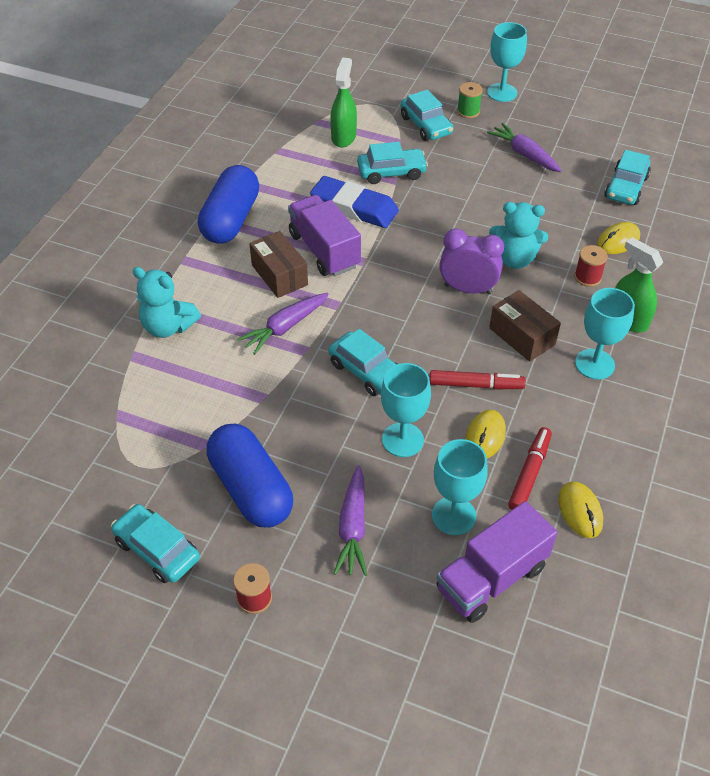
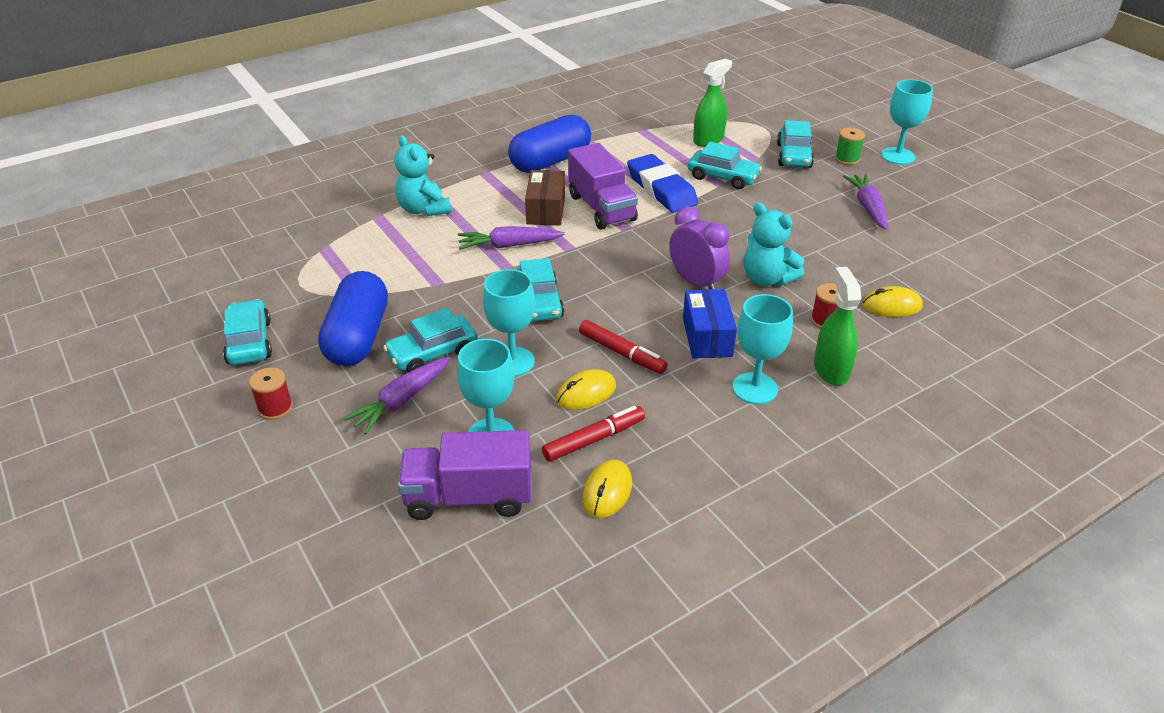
camera: 35 degrees right, 10 degrees down
purple truck [288,195,361,276] -> purple truck turned 150 degrees clockwise [568,143,638,229]
brown box [489,290,561,362] -> blue box [683,289,737,359]
turquoise car [604,150,651,205] -> turquoise car moved to [383,308,477,372]

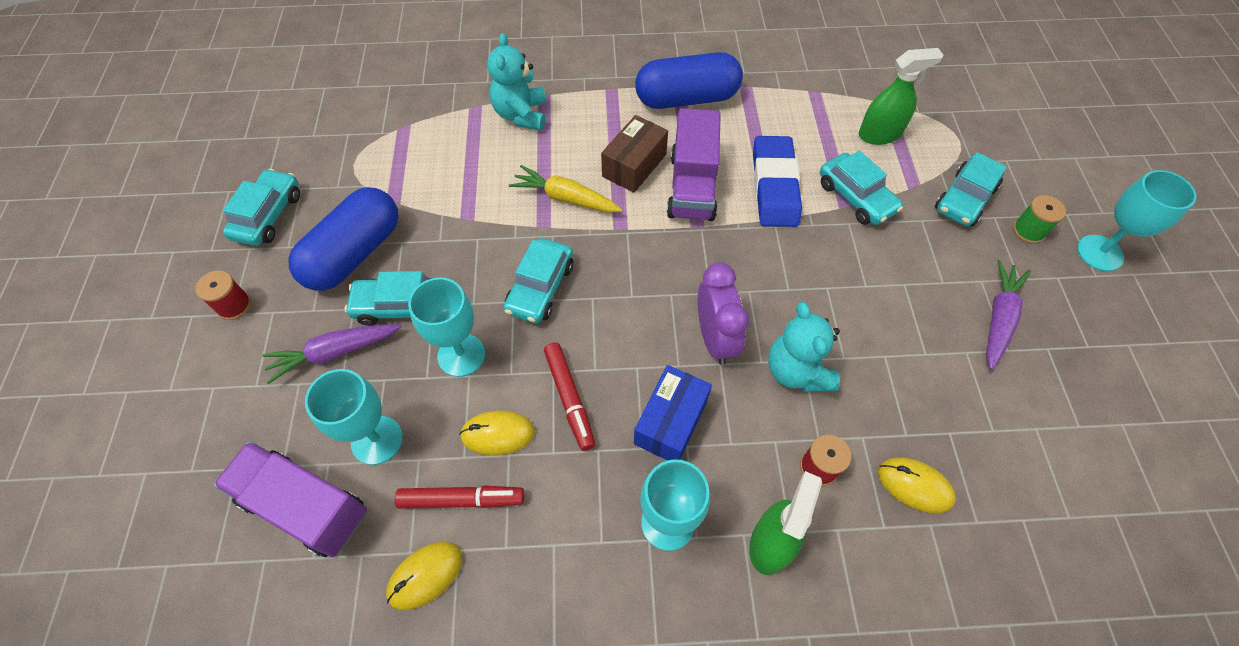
camera: 30 degrees right, 20 degrees up
purple carrot [458,226,565,250] -> yellow carrot [509,165,623,213]

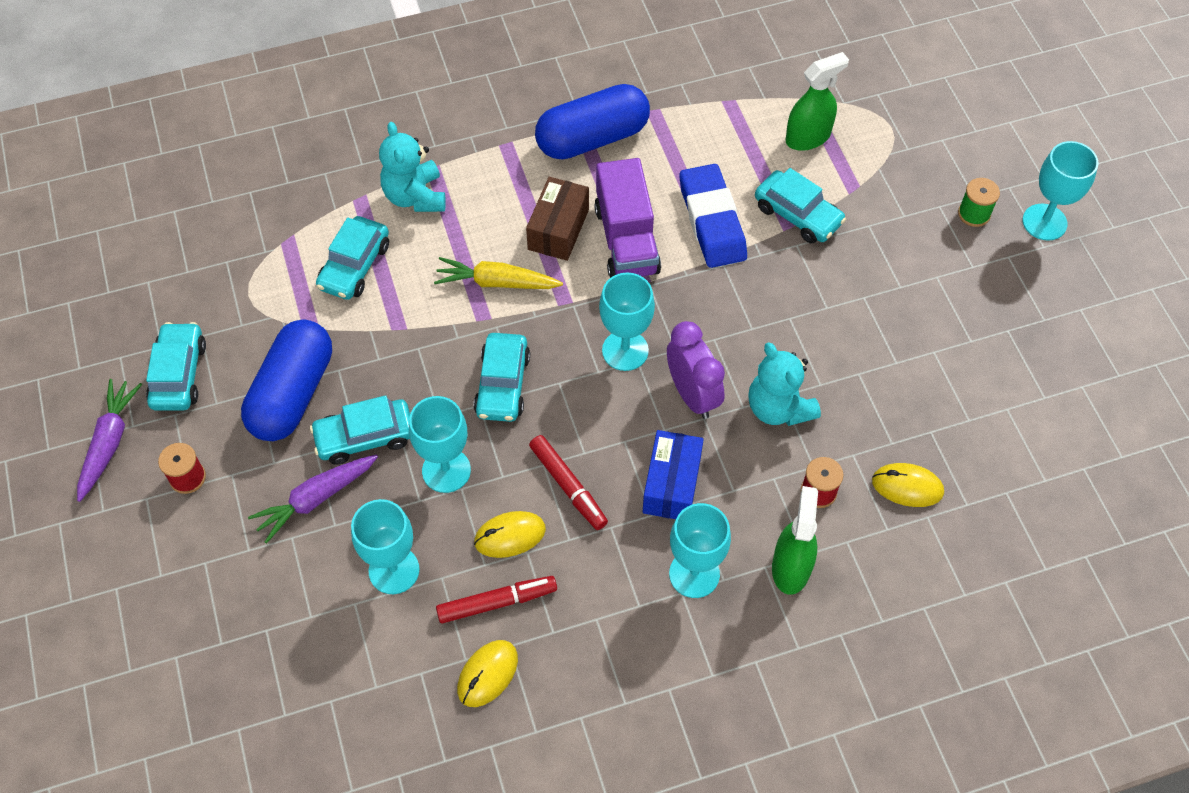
camera: 15 degrees left, 0 degrees up
purple truck [214,441,367,557] -> none
turquoise car [935,152,1007,226] -> turquoise car moved to [316,216,389,300]
purple carrot [986,260,1031,370] -> purple carrot moved to [77,379,142,502]
none -> turquoise goblet [599,272,655,371]

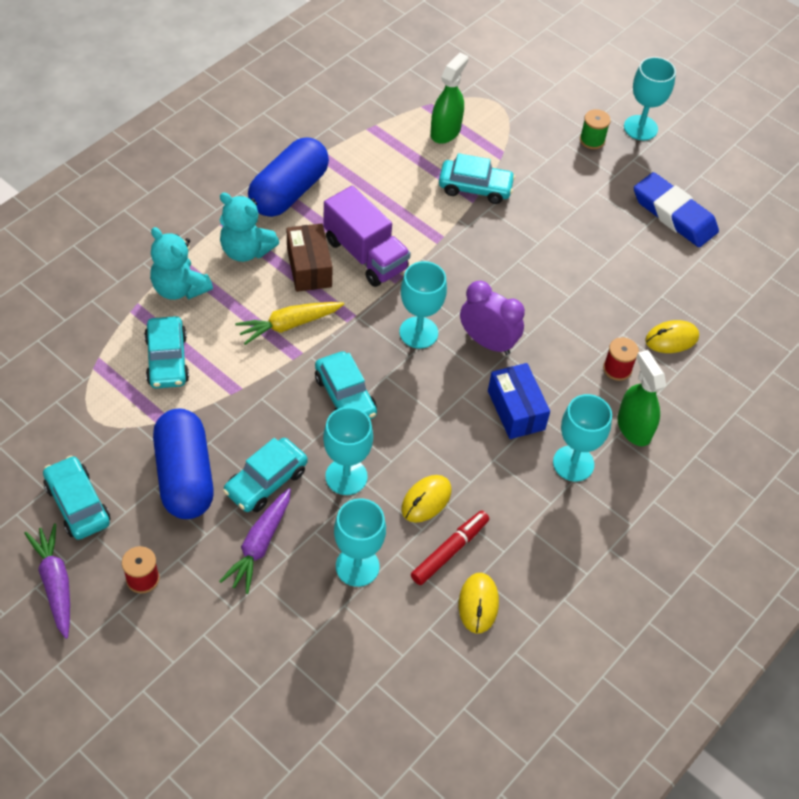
camera: 35 degrees left, 5 degrees down
red marker [529,435,608,530] -> none
blue eraser [679,164,747,268] -> blue eraser moved to [634,172,719,247]
turquoise teddy bear [748,343,821,426] -> turquoise teddy bear moved to [220,193,279,262]

